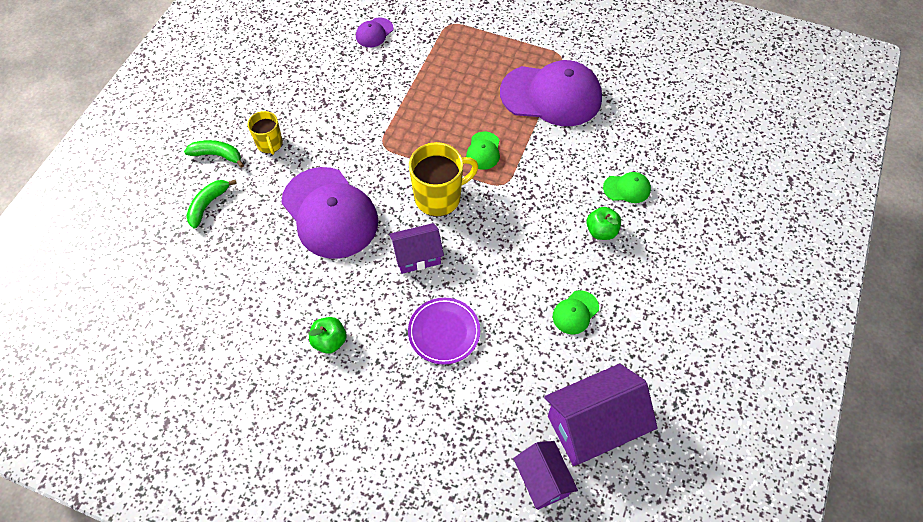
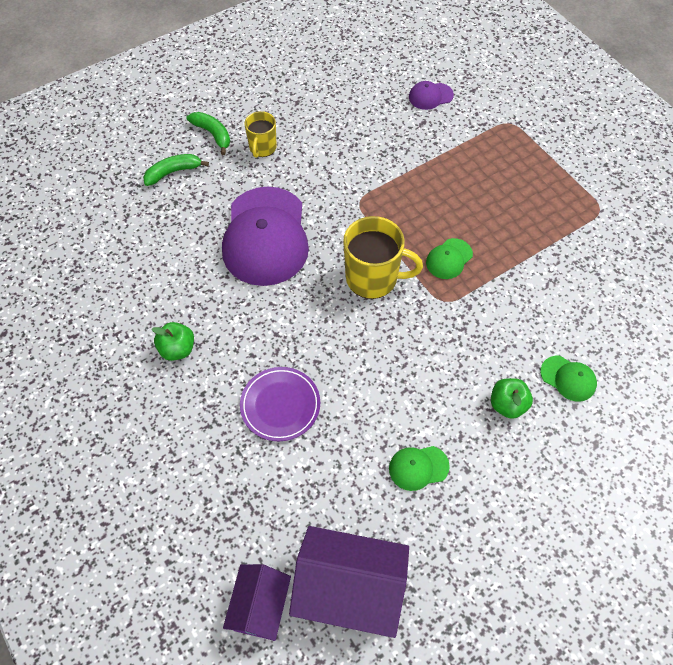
camera: 35 degrees right, 0 degrees up
purple house [389,223,444,274] -> none
purple cap [500,60,602,126] -> none

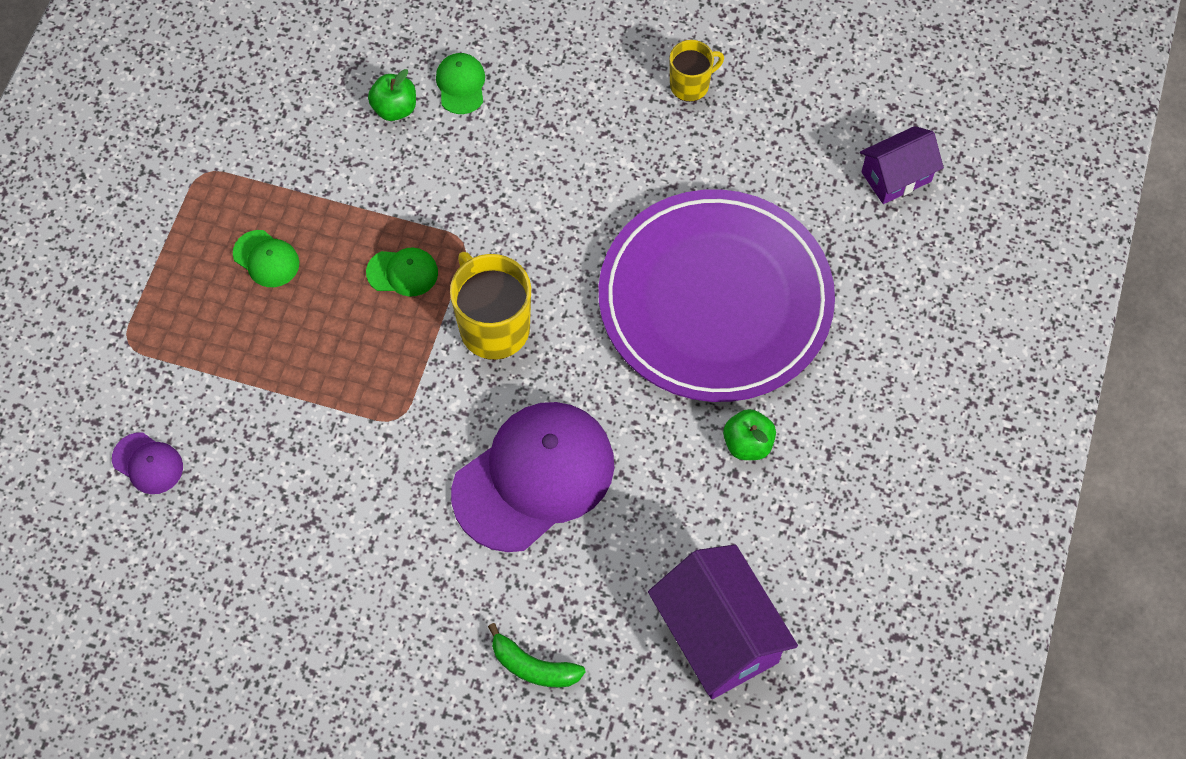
camera: 130 degrees left, 5 degrees up
green banana [186,112,230,155] -> none
purple plate [240,367,320,441] -> purple plate [599,189,835,402], size x2.36
yellow mug [244,111,277,158] -> yellow mug moved to [670,40,724,102]
purple house [289,526,409,638] -> purple house moved to [648,545,798,699]
green cap [389,446,450,491] -> green cap moved to [233,230,299,287]
green apple [491,378,533,419] -> green apple moved to [368,69,416,121]

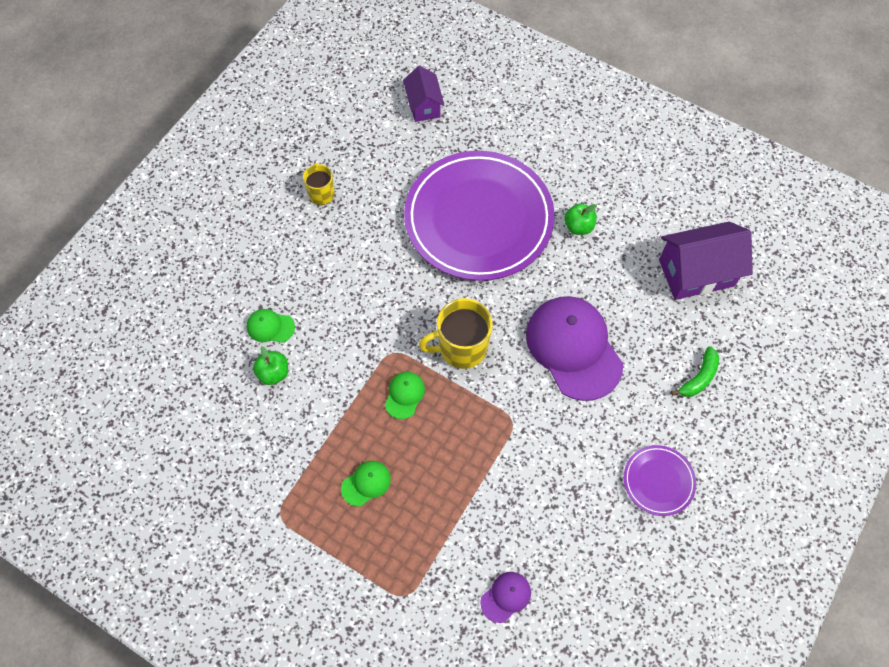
camera: 75 degrees left, 0 degrees up
none -> purple plate [624,445,696,516]

